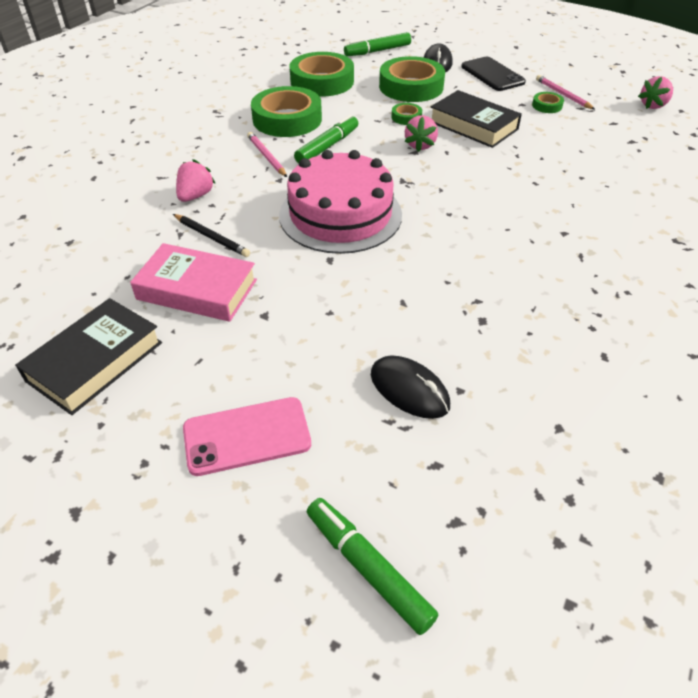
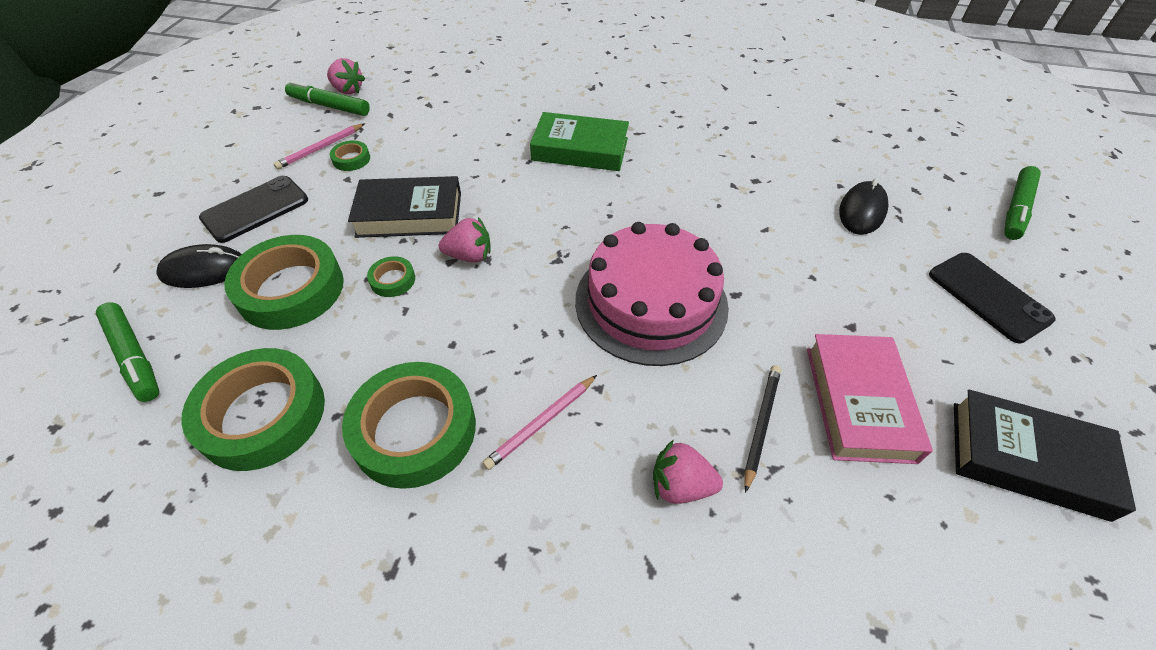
camera: 105 degrees left, 5 degrees up
pink phone [183,397,311,476] -> black phone [929,253,1056,343]
green marker [294,115,358,163] -> green marker moved to [285,81,370,116]
black book [431,90,522,148] -> black book turned 60 degrees clockwise [348,176,461,238]
none -> green book [530,112,629,171]

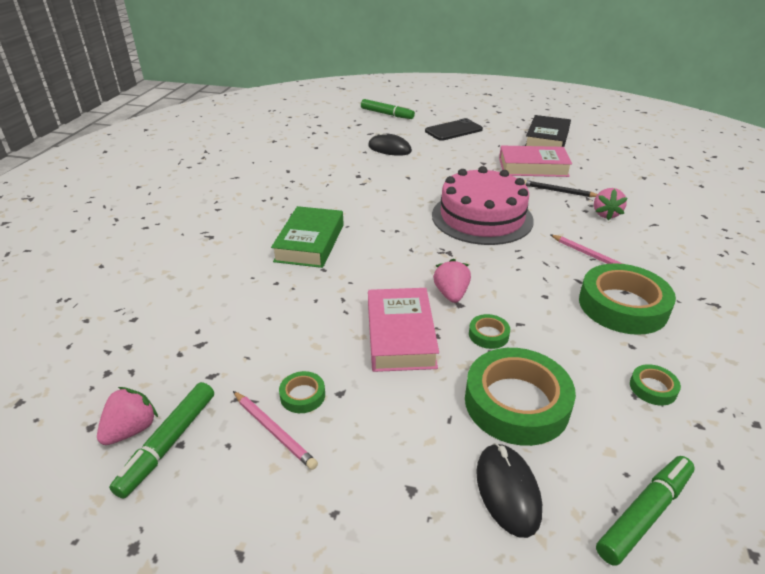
camera: 90 degrees left, 15 degrees down
green tape [181,348,325,471] -> green tape [630,364,681,406], size x0.44
black phone [199,176,308,243] -> none
black book [348,176,461,238] -> pink book [368,288,439,372]

